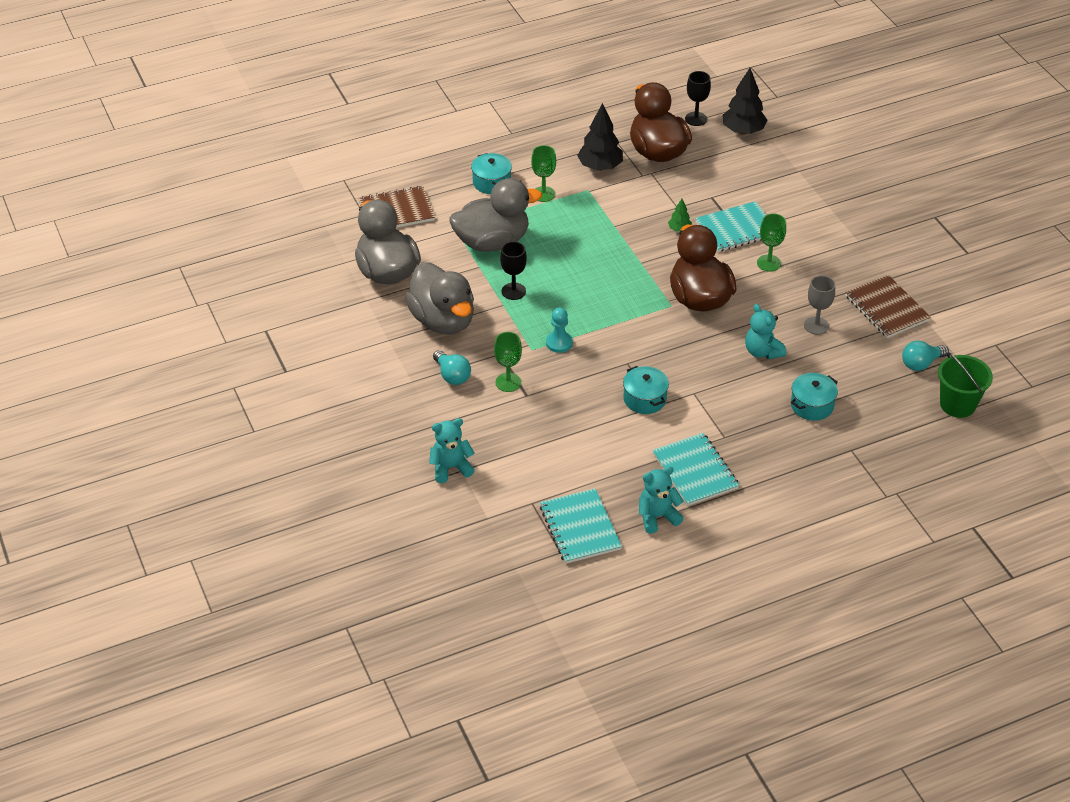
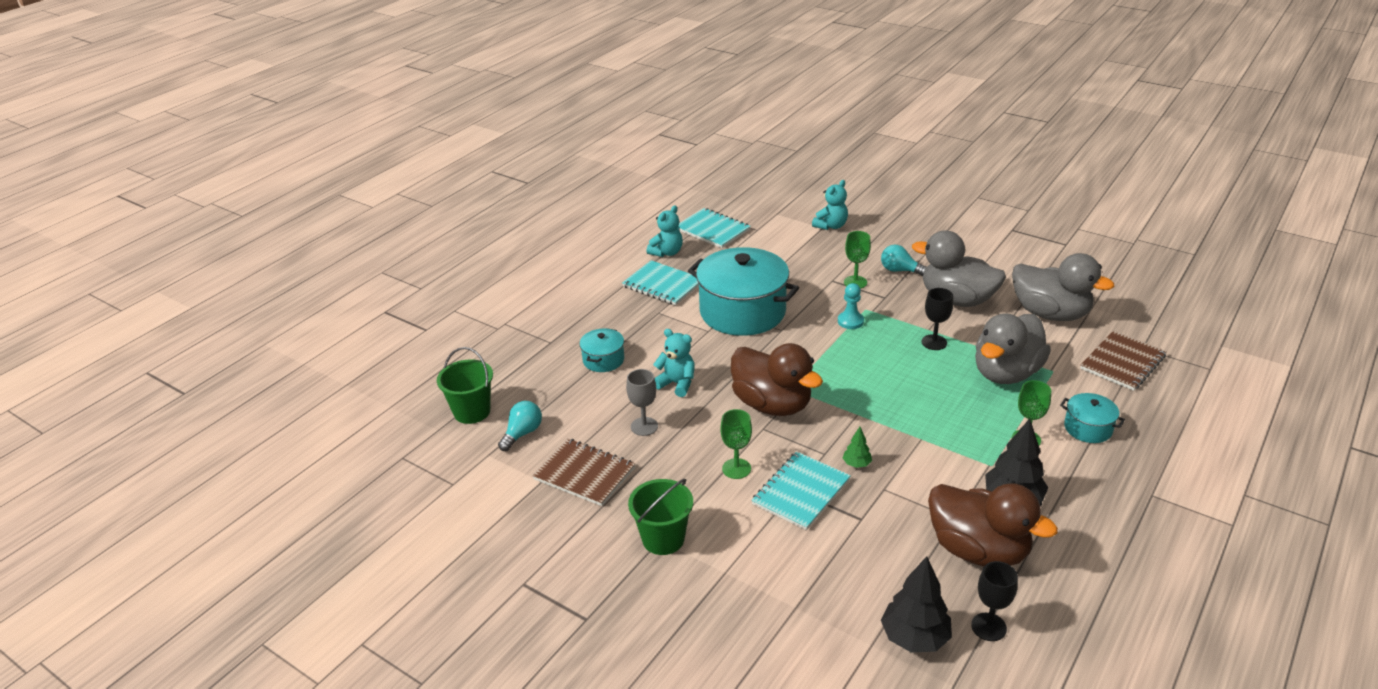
camera: 150 degrees right, 10 degrees down
turquoise pot [623,366,669,414] -> turquoise pot [688,247,799,336], size x2.17
none -> green bucket [628,479,693,555]

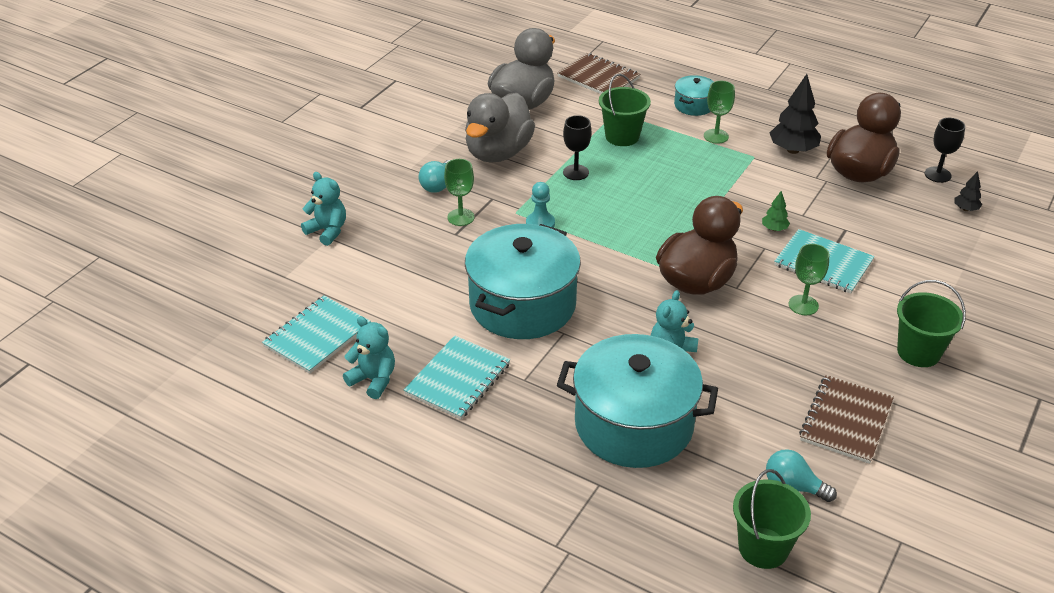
camera: 95 degrees left, 5 degrees up
turquoise pot [580,328,624,372] -> turquoise pot [557,334,718,468], size x2.17
grey goblet [626,369,658,436] -> none
black tree [881,556,952,653] -> black tree [954,171,982,211], size x0.50
grey duck [975,313,1051,384] -> green bucket [599,74,651,146]

